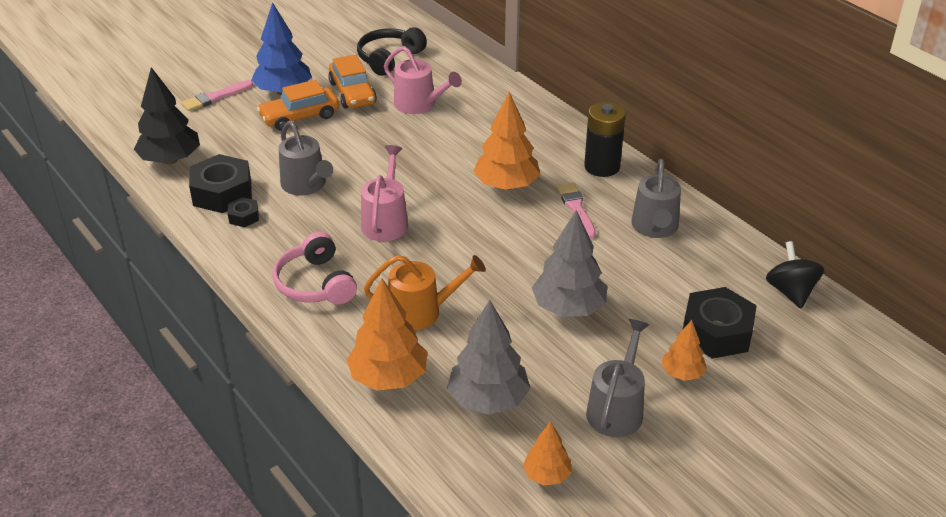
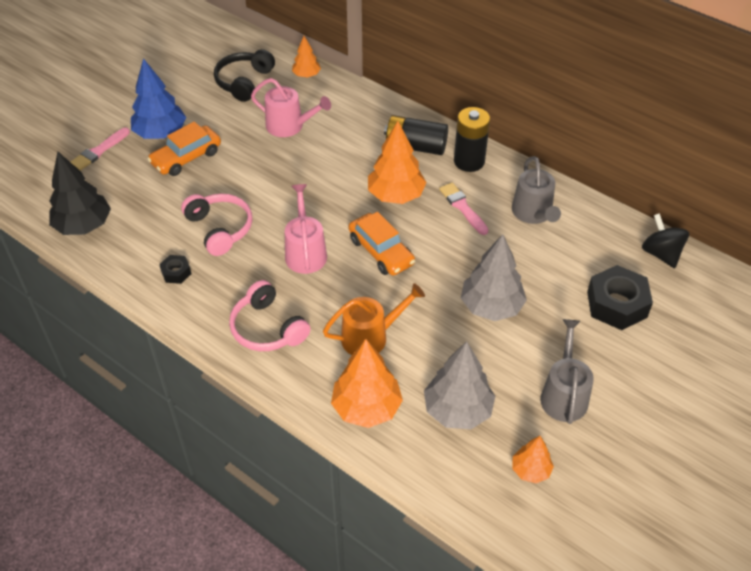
camera: 15 degrees left, 10 degrees up
black nut [189,154,252,213] -> none
grey watering can [279,121,333,195] -> pink headphones [181,194,252,256]
orange car [328,54,377,109] -> orange car moved to [349,212,415,276]
orange tree [661,320,707,381] -> orange tree moved to [292,36,321,78]
none -> black battery [384,115,448,155]

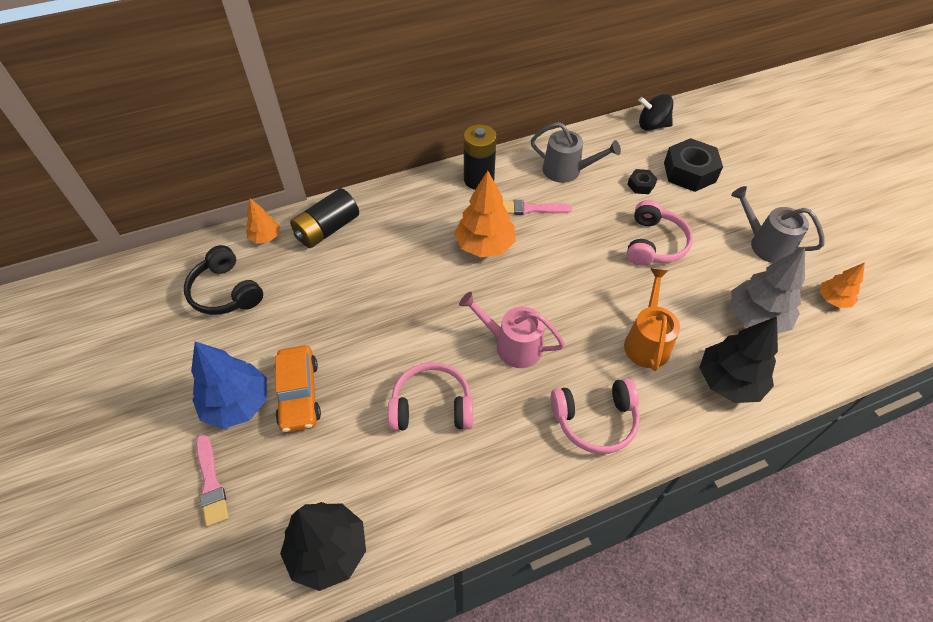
camera: 60 degrees left, 5 degrees up
black nut [159,255,191,284] -> black nut moved to [627,169,657,194]
pink watering can [251,78,331,137] -> none
orange tree [331,339,403,428] -> black tree [699,317,778,403]
orange car [349,212,415,276] -> none
black battery [384,115,448,155] -> black battery moved to [290,188,359,248]
grey tree [461,234,527,321] -> pink headphones [627,200,693,266]

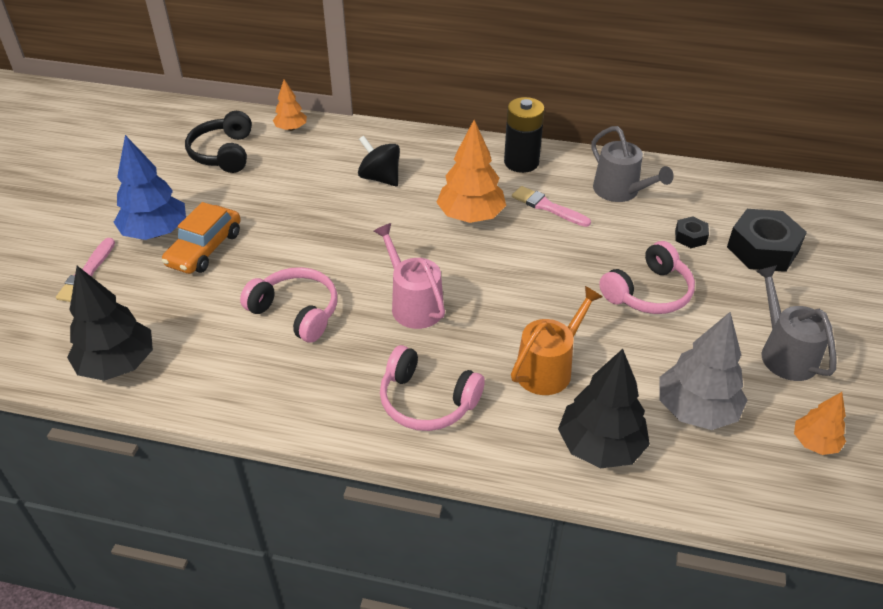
camera: 35 degrees right, 10 degrees down
black battery [290,188,359,248] -> none
black spinning top [638,94,673,131] -> black spinning top moved to [358,136,400,186]

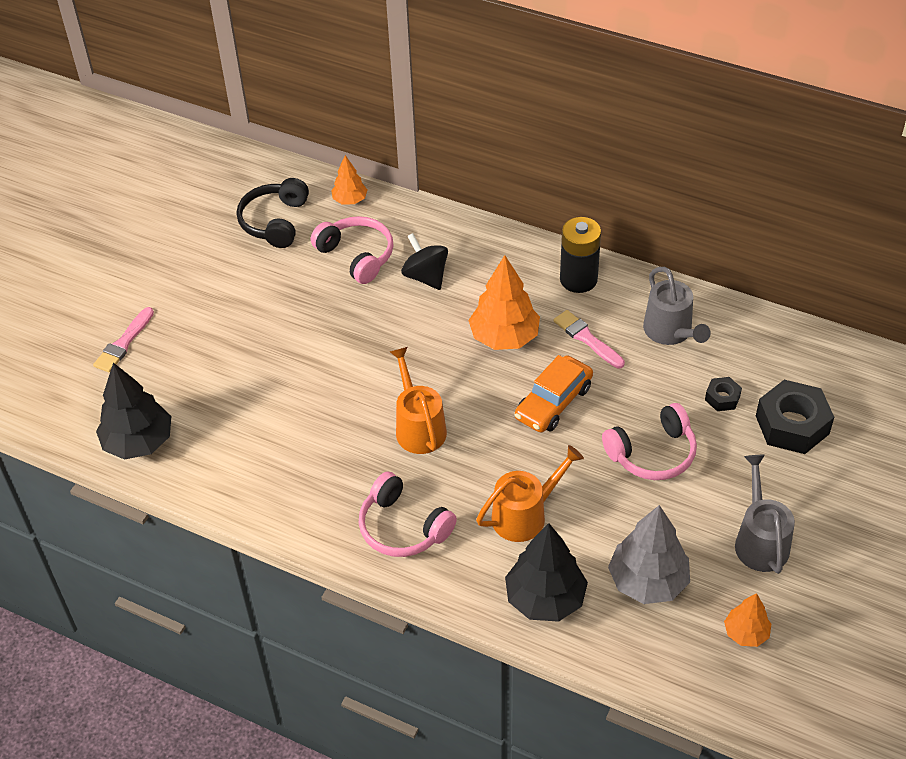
camera: 15 degrees right, 5 degrees up
blue tree [113,135,186,240] -> none
orange car [162,202,241,274] -> orange car moved to [515,355,593,433]
pink headphones [240,267,337,343] -> pink headphones moved to [311,216,393,284]
pink watering can [374,223,445,329] -> orange watering can [390,347,447,454]

